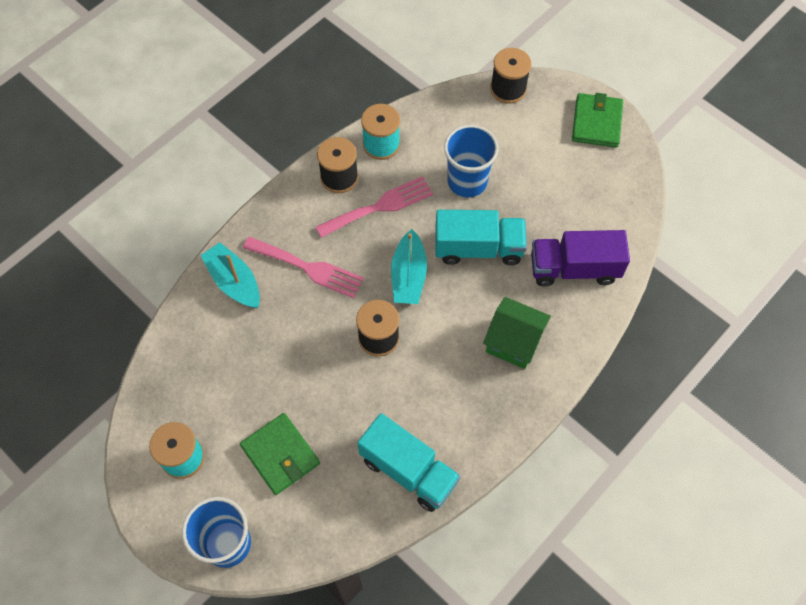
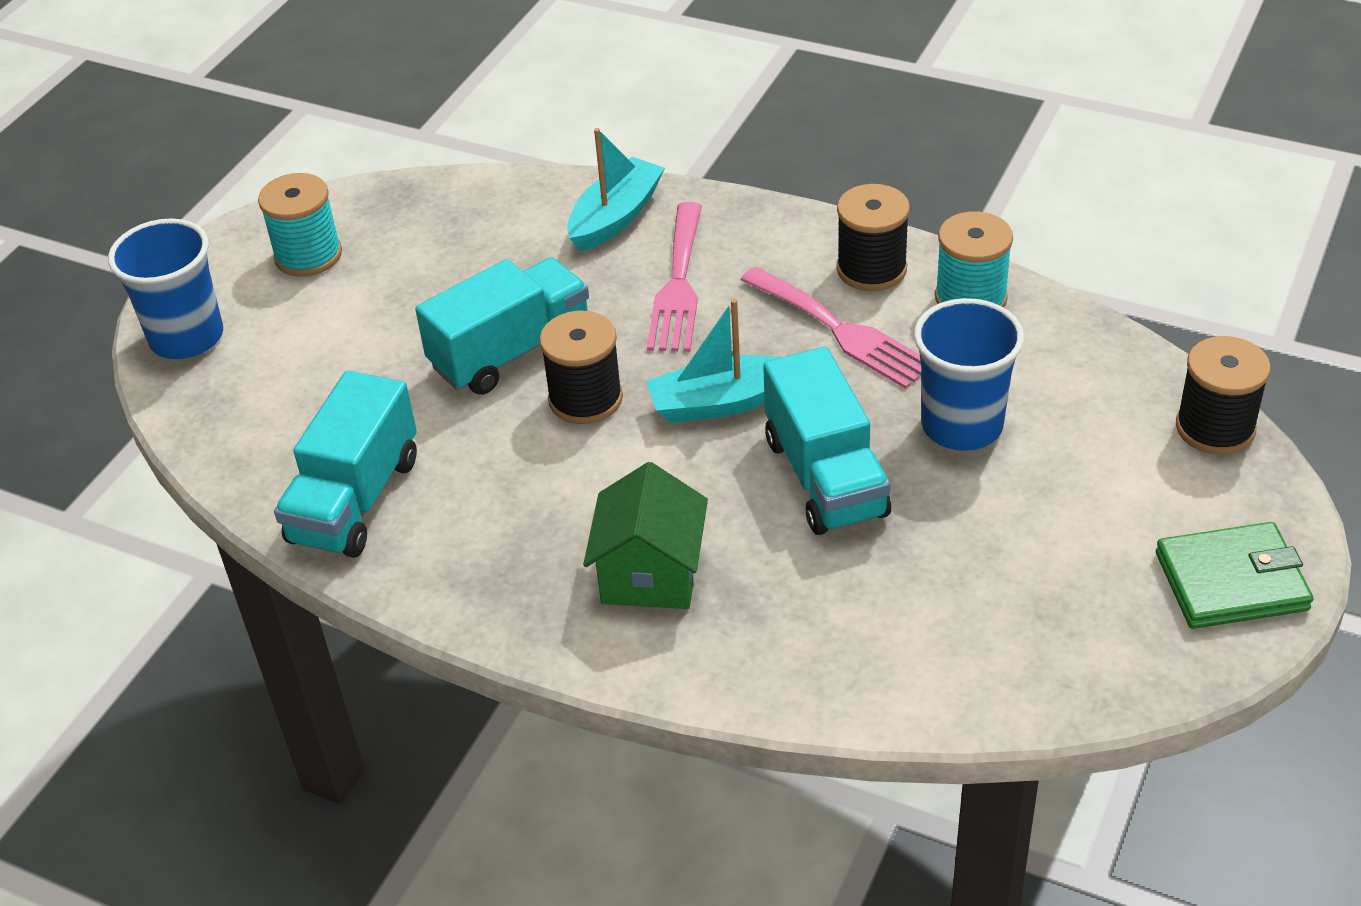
camera: 75 degrees right, 20 degrees down
green wallet [240,413,320,495] -> none
purple truck [531,230,630,286] -> none
none -> turquoise truck [415,258,589,395]

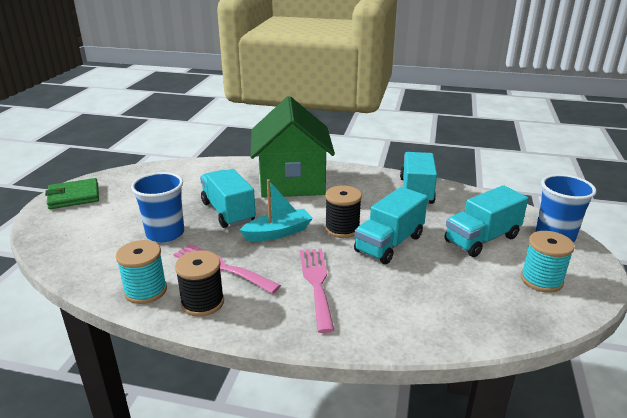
camera: 165 degrees right, 15 degrees down
turquoise boat [567,128,665,252] -> none
green house [583,462,708,609] -> green house [251,96,335,197], size x1.90
black spool [1176,336,1271,455] -> none
none -> turquoise truck [444,185,528,257]

